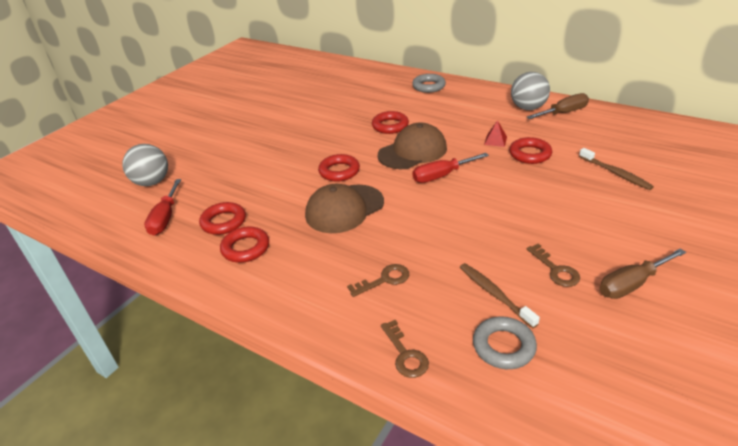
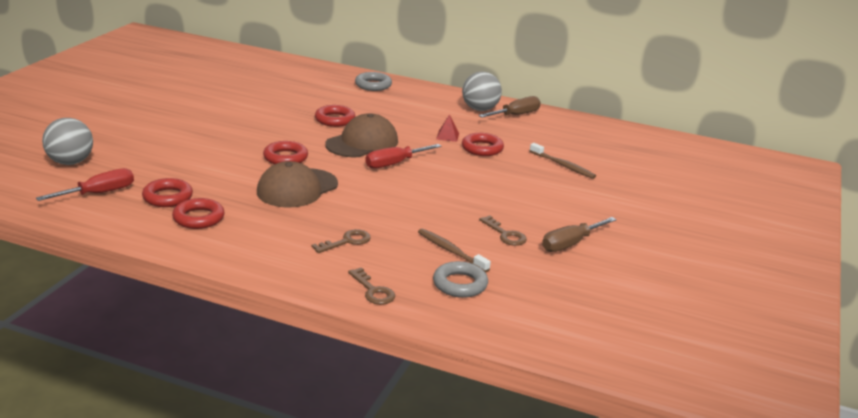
camera: 15 degrees left, 10 degrees down
red screwdriver [144,179,181,235] -> red screwdriver turned 120 degrees counterclockwise [36,168,134,201]

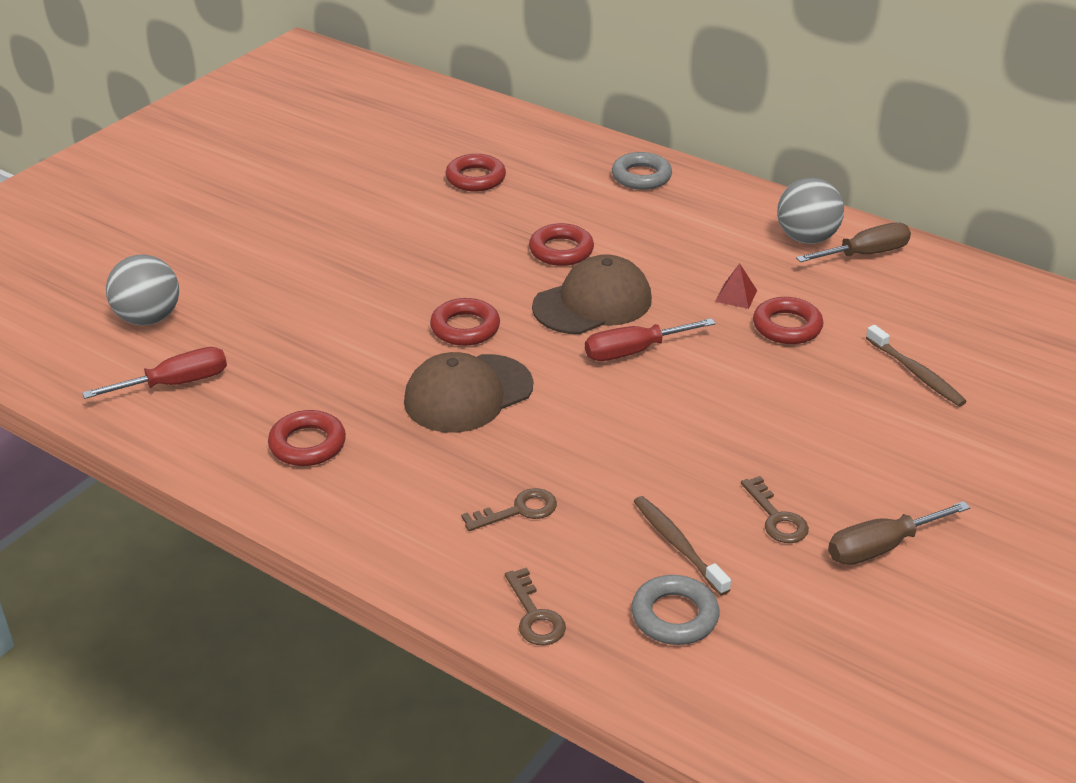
camera: 15 degrees right, 10 degrees up
red ring [142,178,193,207] -> red ring moved to [445,154,506,192]

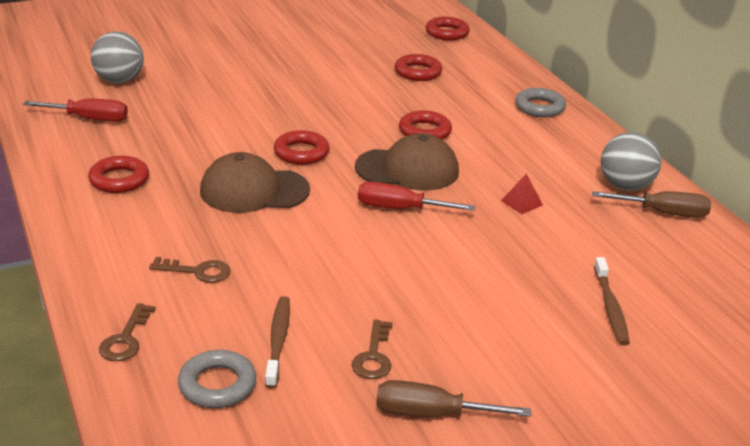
camera: 30 degrees right, 5 degrees down
red ring [753,297,823,344] -> red ring moved to [426,17,470,41]

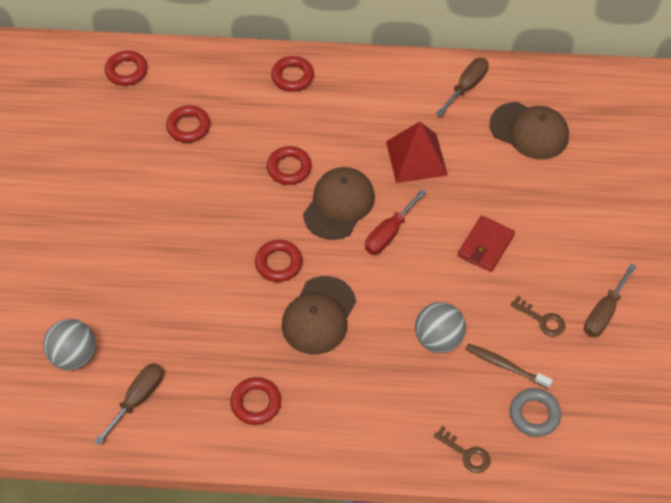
camera: 60 degrees left, 25 degrees up
red screwdriver [23,99,128,122] -> brown screwdriver [94,363,164,445]
brown key [149,257,230,283] -> none
red pyramid [501,173,543,214] -> red pyramid [386,121,448,183], size x2.29
grey ring [515,88,566,117] -> red ring [271,56,314,92]
brown toothbrush [594,257,630,346] -> none
grey ball [601,132,661,191] -> grey ball moved to [415,302,466,353]
none -> red wallet [458,215,515,272]
none -> brown cap [490,102,569,160]

